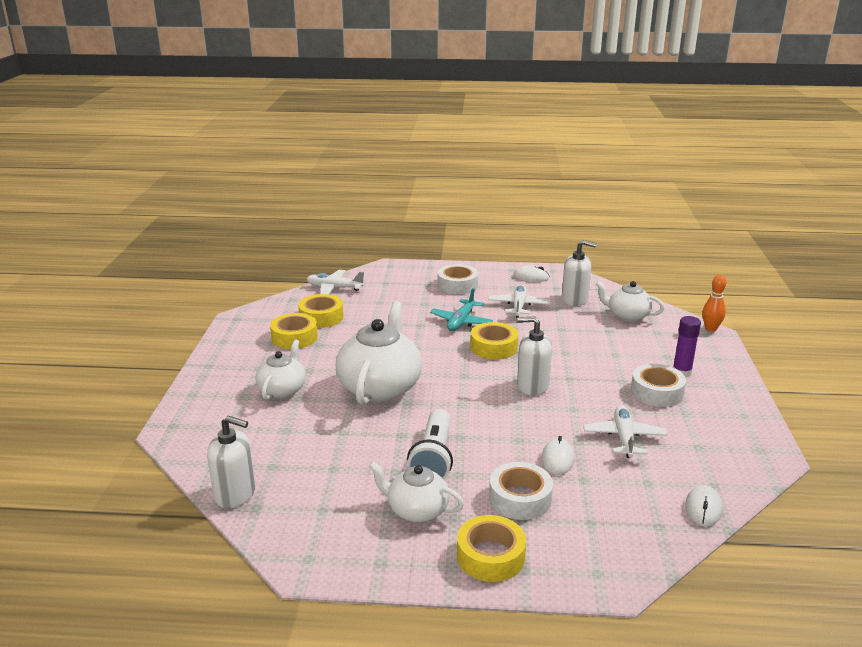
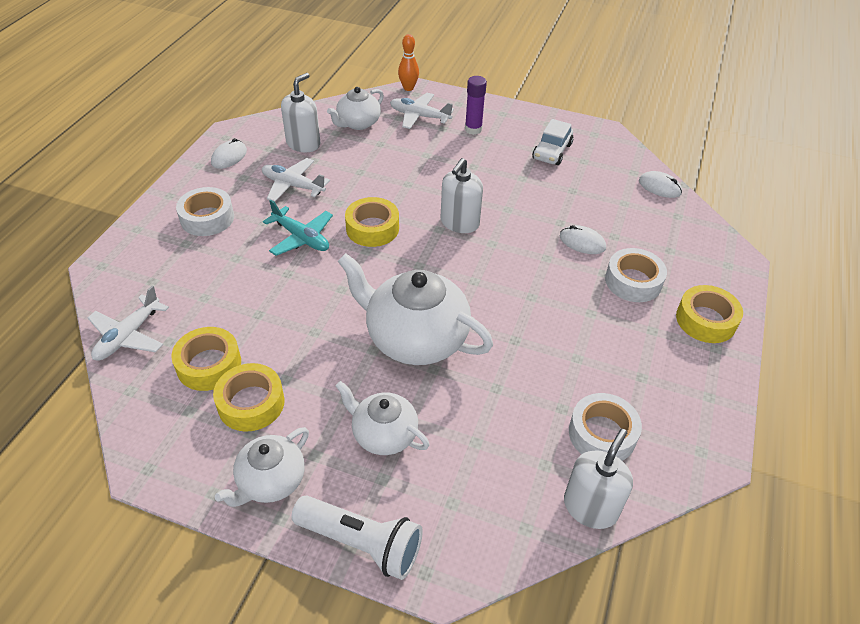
camera: 75 degrees left, 20 degrees up
white teapot [369,462,464,522] -> white teapot moved to [215,427,309,507]
white flashlight [407,409,453,480] -> white flashlight moved to [291,496,423,580]
white plane [583,405,667,458] -> white plane moved to [390,93,454,129]
white tape [631,364,686,407] -> white tape moved to [569,393,642,461]
none -> white car [532,119,573,165]

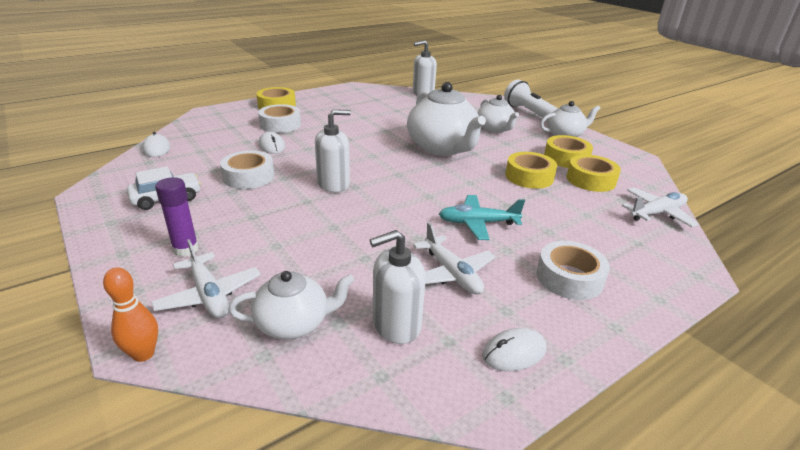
camera: 145 degrees left, 15 degrees down
turquoise plane [263,199,333,256] -> turquoise plane turned 75 degrees counterclockwise [439,195,525,240]
yellow tape [345,197,399,247] -> yellow tape moved to [505,152,557,189]
white tape [569,393,642,461] -> white tape moved to [220,150,274,189]

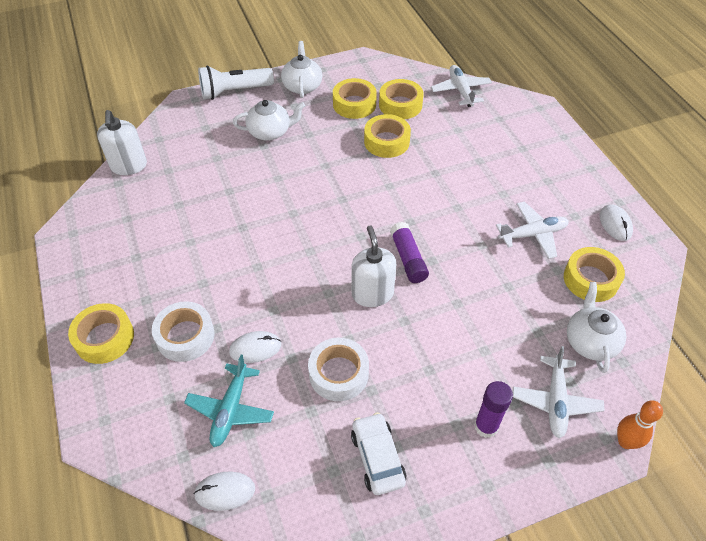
camera: 75 degrees left, 20 degrees up
white plane [151,239,261,318] -> white plane turned 120 degrees clockwise [513,346,605,438]
white soap dispenser [370,230,426,344] -> yellow tape [564,247,625,302]
white teapot [407,82,486,156] -> none
turquoise plane [439,195,525,240] -> turquoise plane moved to [184,355,274,447]
white tape [536,241,610,300] -> none
none -> purple glue stick [390,222,429,283]

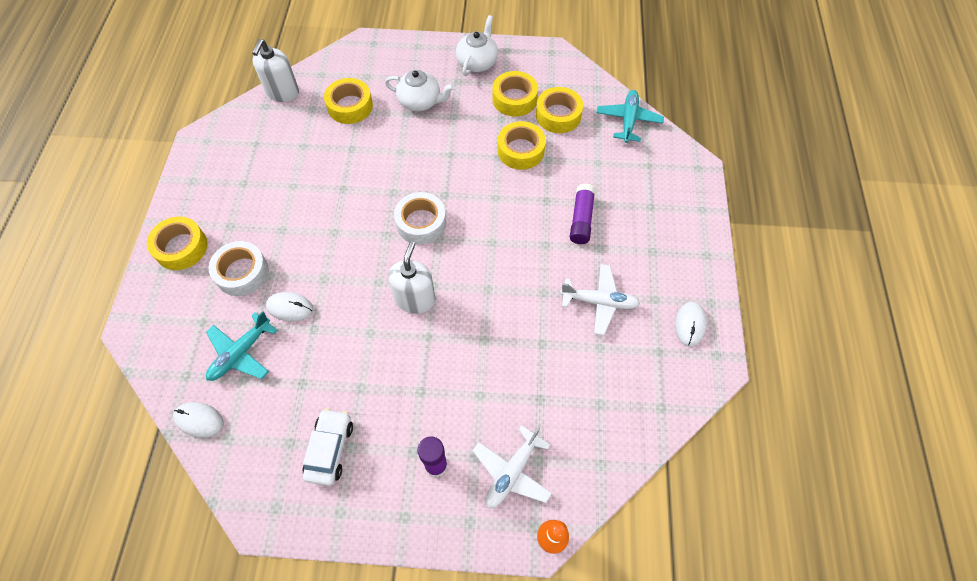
camera: 25 degrees right, 10 degrees up
white flashlight [198,66,274,100] -> none
white tape [308,338,369,401] -> white tape moved to [394,192,446,244]
purple glue stick [390,222,429,283] -> purple glue stick moved to [570,184,596,244]
white plane [431,65,492,107] -> turquoise plane [596,90,664,143]
yellow tape [564,247,625,302] -> yellow tape moved to [324,78,373,124]
white teapot [567,282,626,373] -> none

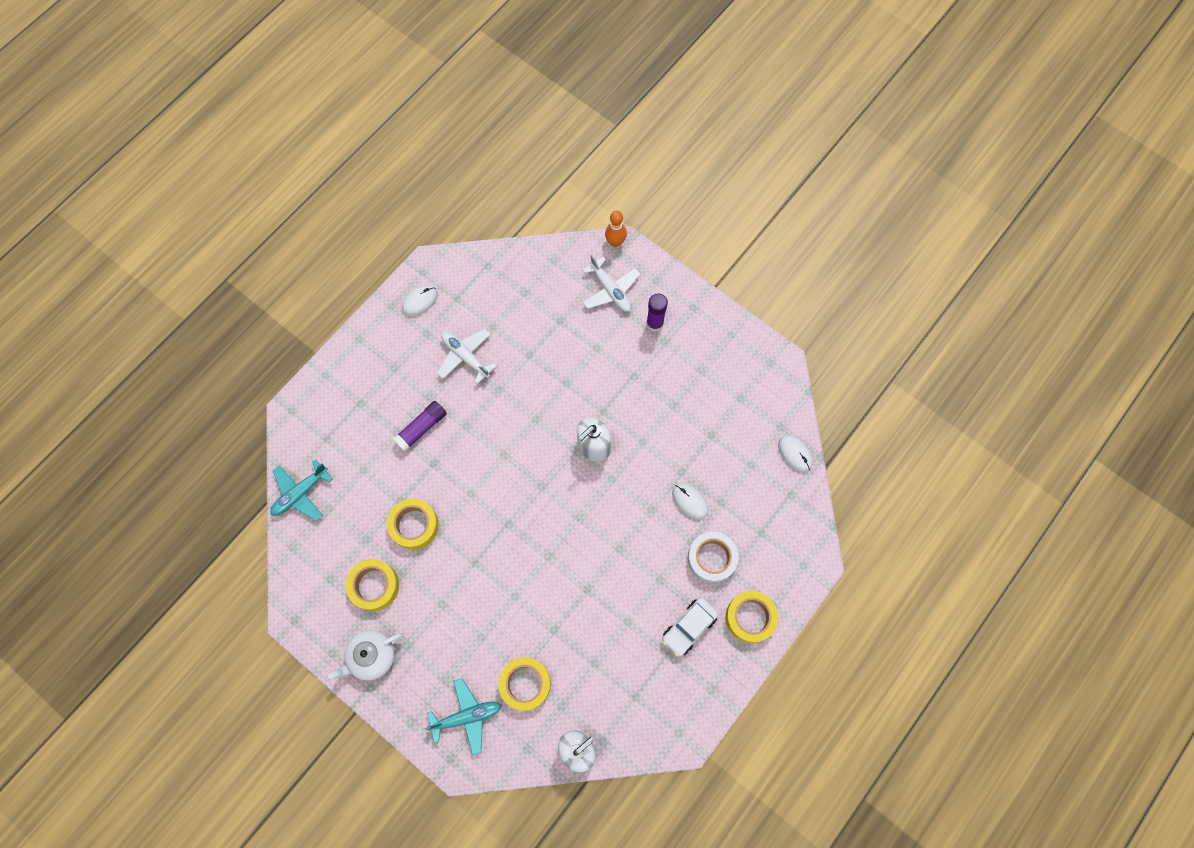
camera: 145 degrees left, 10 degrees up
turquoise plane [206,311,278,381] -> turquoise plane moved to [425,678,501,755]
white car [303,408,353,486] -> white car moved to [662,597,718,657]
white teapot [385,70,454,111] -> none
white tape [394,192,446,244] -> none
white plane [472,425,552,508] -> white plane turned 75 degrees clockwise [582,255,640,312]
yellow tape [536,87,583,133] -> none

